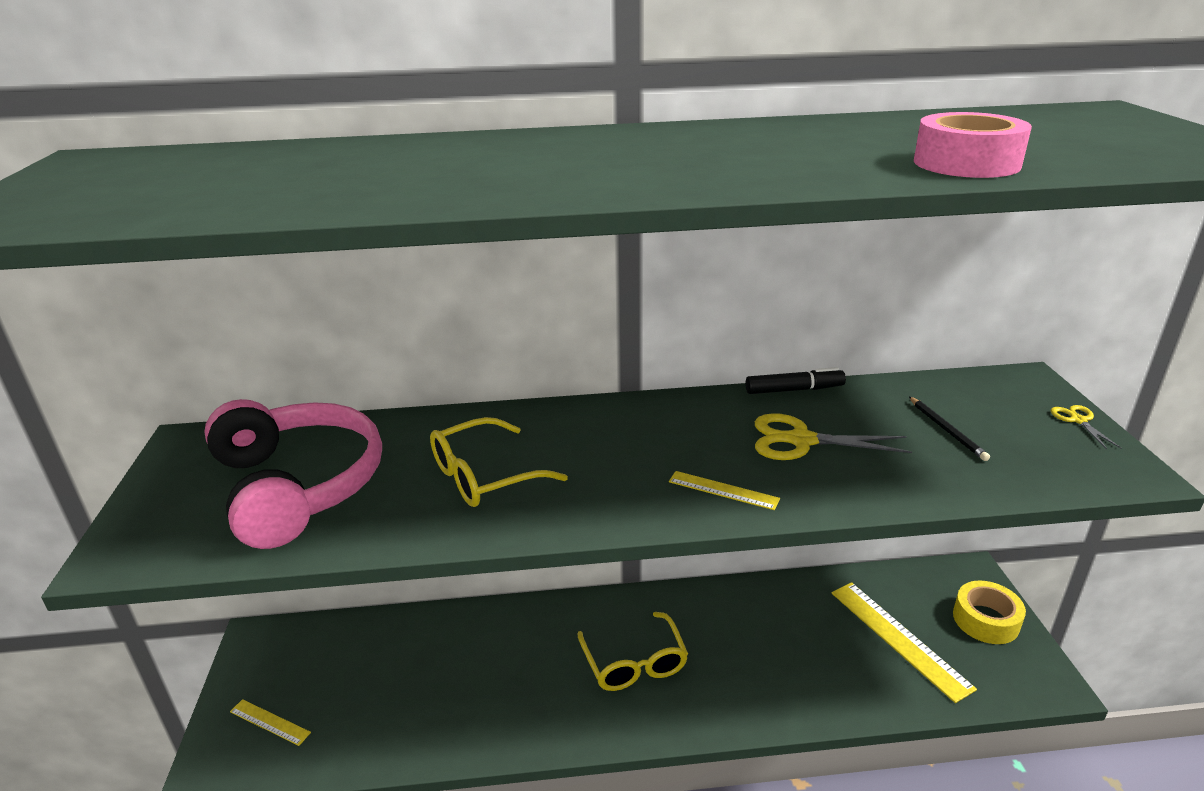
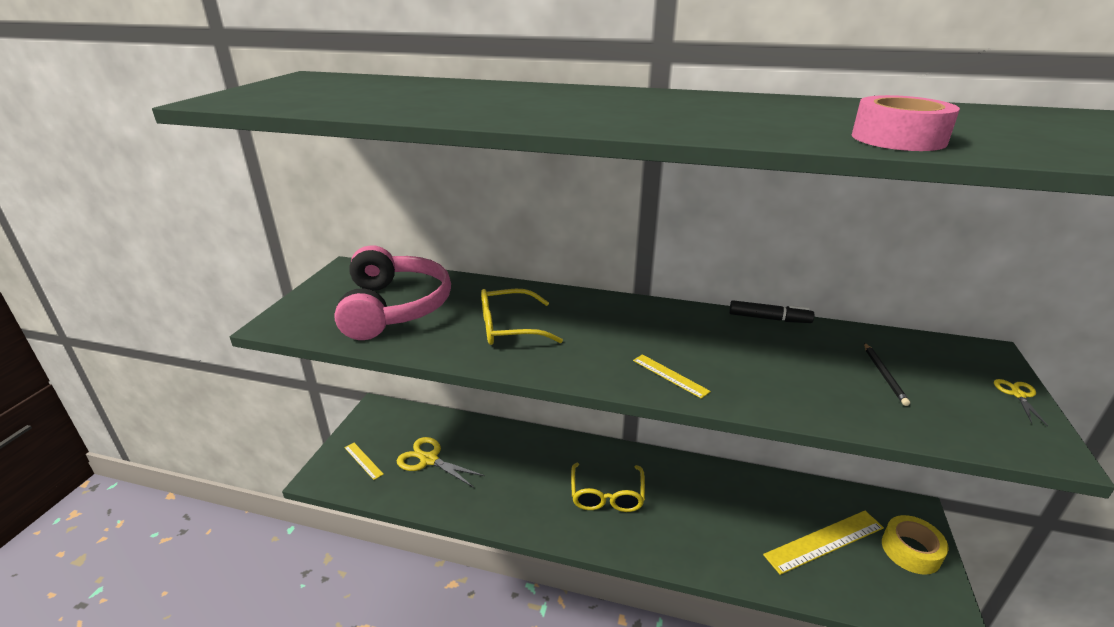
camera: 20 degrees right, 0 degrees up
yellow scissors [755,413,912,460] -> yellow scissors moved to [397,437,485,488]
yellow ruler [832,582,977,703] -> yellow ruler turned 75 degrees clockwise [763,511,884,575]

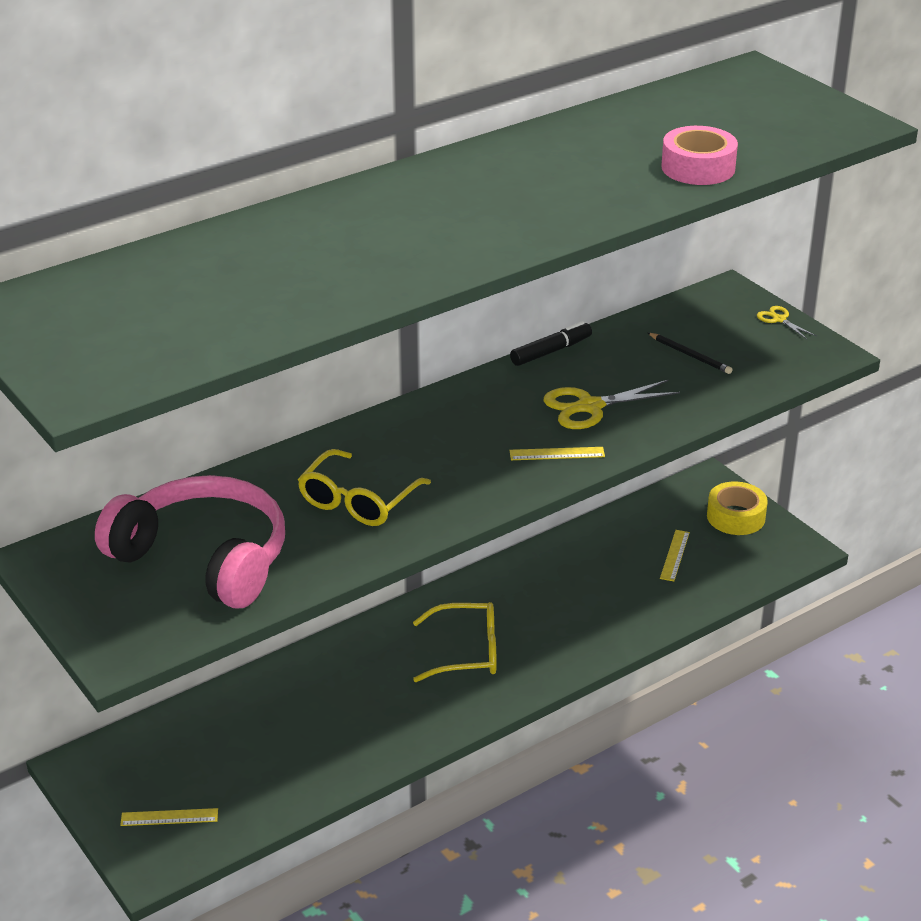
camera: 50 degrees left, 5 degrees up
yellow scissors [397,437,485,488] -> yellow scissors moved to [544,380,680,429]
yellow glasses [571,463,645,512] -> yellow glasses turned 45 degrees counterclockwise [413,602,497,682]
yellow ruler [763,511,884,575] -> yellow ruler [660,530,690,581], size x0.53

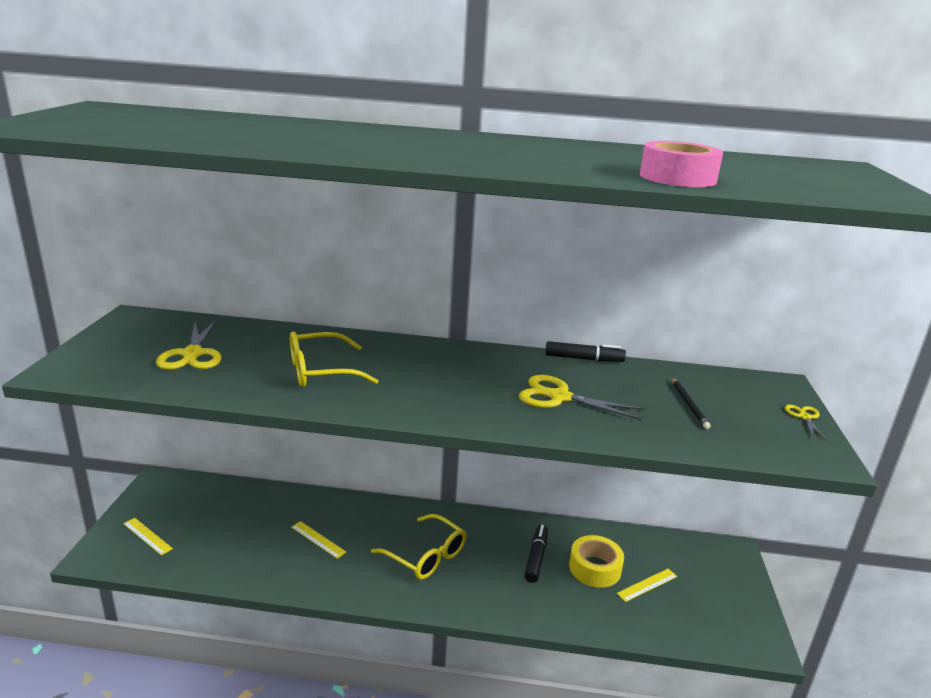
camera: 40 degrees right, 10 degrees down
pink headphones [95,475,285,608] -> yellow scissors [156,319,221,370]
yellow ruler [510,447,605,460] -> yellow ruler moved to [291,521,347,559]
yellow tape [707,481,768,535] -> yellow tape moved to [569,535,624,588]
none -> black marker [524,525,548,583]

